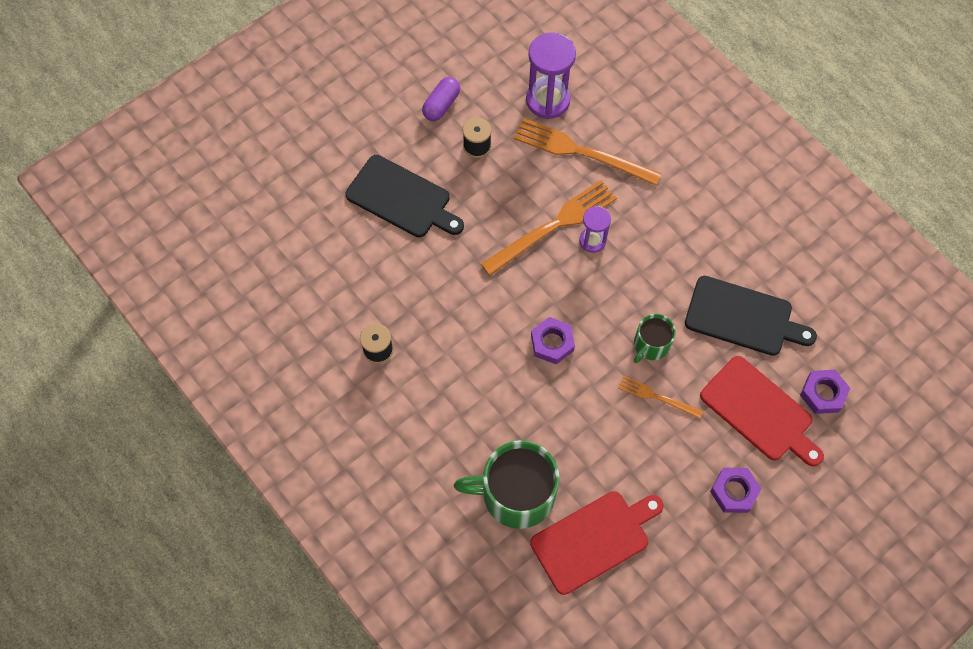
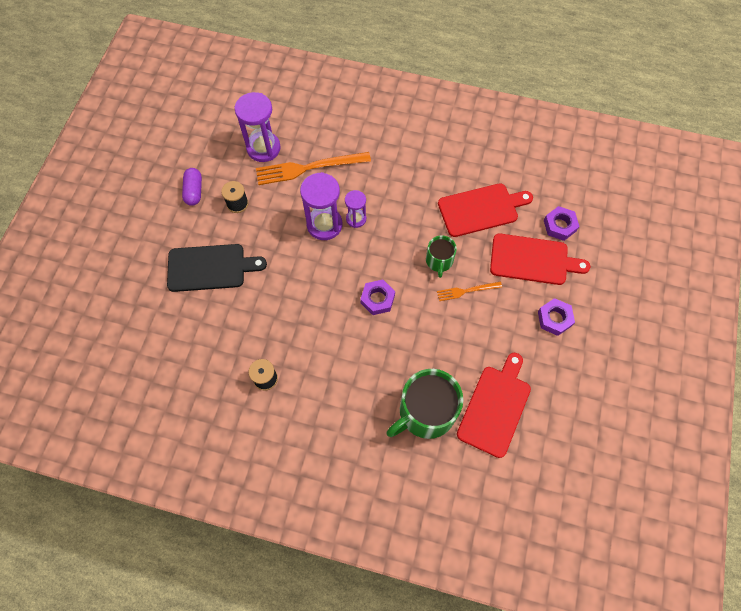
camera: 35 degrees left, 0 degrees up
orange fork [481,180,617,276] -> purple hourglass [300,172,342,240]
black cutting board [685,276,817,356] -> red cutting board [438,183,533,237]

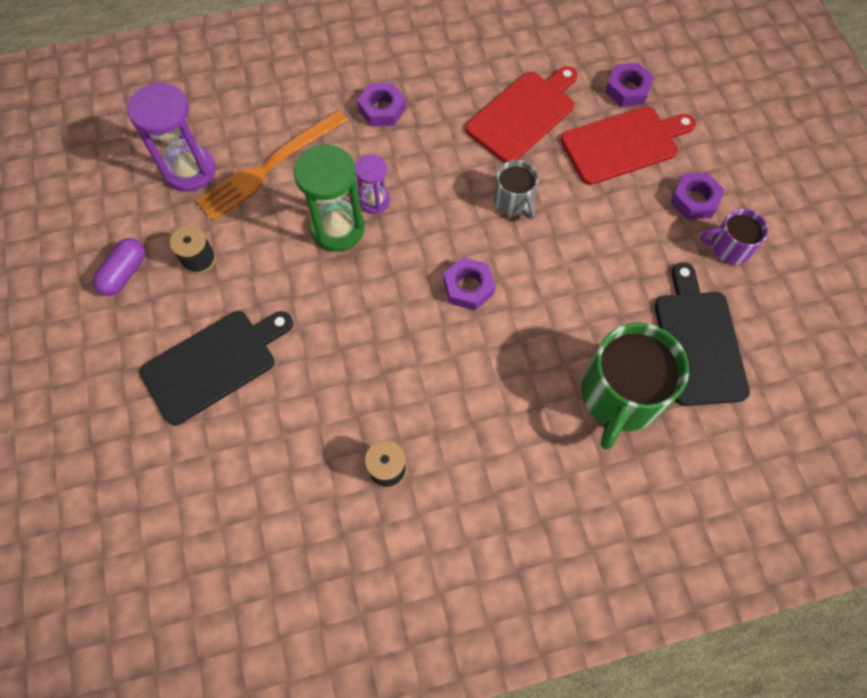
camera: 30 degrees left, 0 degrees up
purple capsule [182,168,202,206] -> purple capsule turned 60 degrees clockwise [93,238,145,296]
purple hourglass [300,172,342,240] -> green hourglass [294,145,365,252]
green mug [426,235,457,278] -> grey mug [494,160,538,219]
orange fork [437,282,502,301] -> none
red cutting board [457,353,531,458] -> black cutting board [655,262,750,406]
none -> purple nut [357,83,406,127]
none -> purple mug [700,209,768,265]

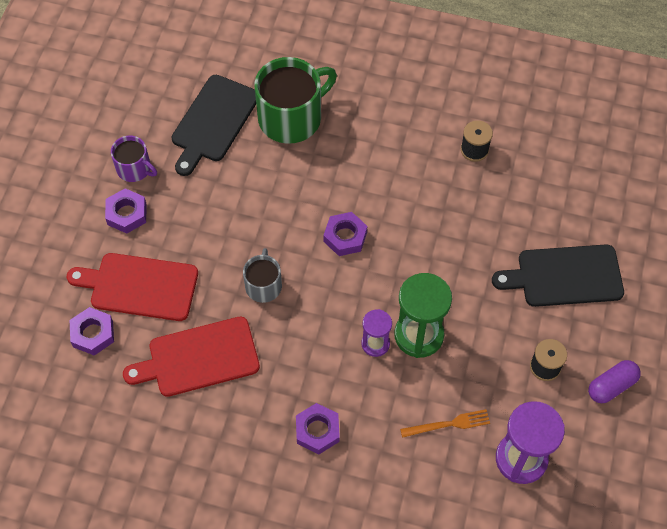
camera: 150 degrees left, 5 degrees down
orange fork [196,110,348,221] -> orange fork [400,409,490,438], size x0.52

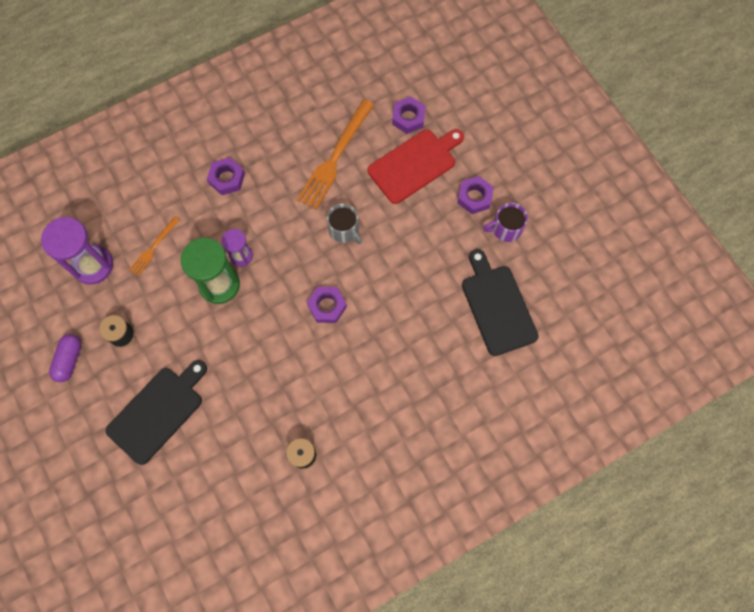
camera: 135 degrees right, 10 degrees up
red cutting board [123,317,260,397] -> orange fork [297,99,374,210]
green mug [255,57,337,144] -> none

